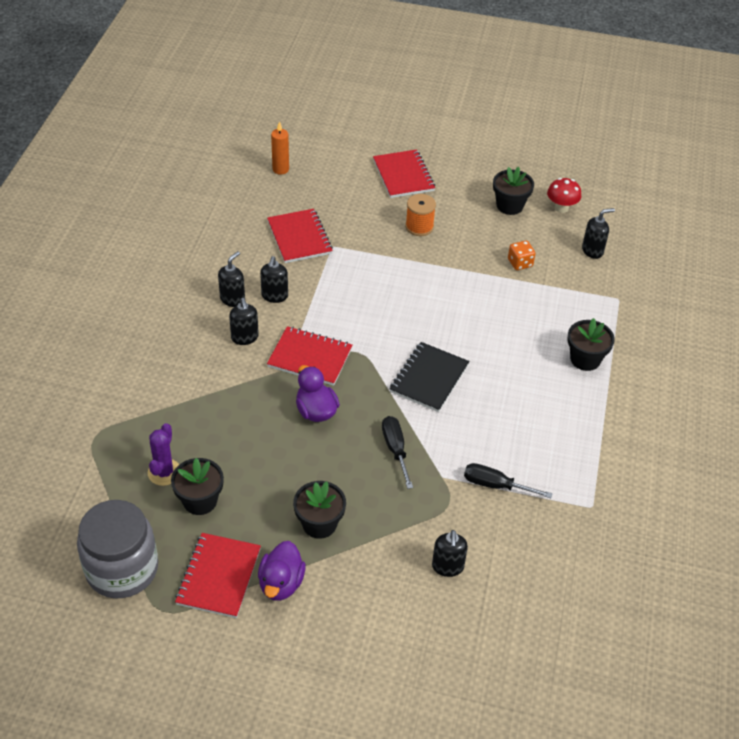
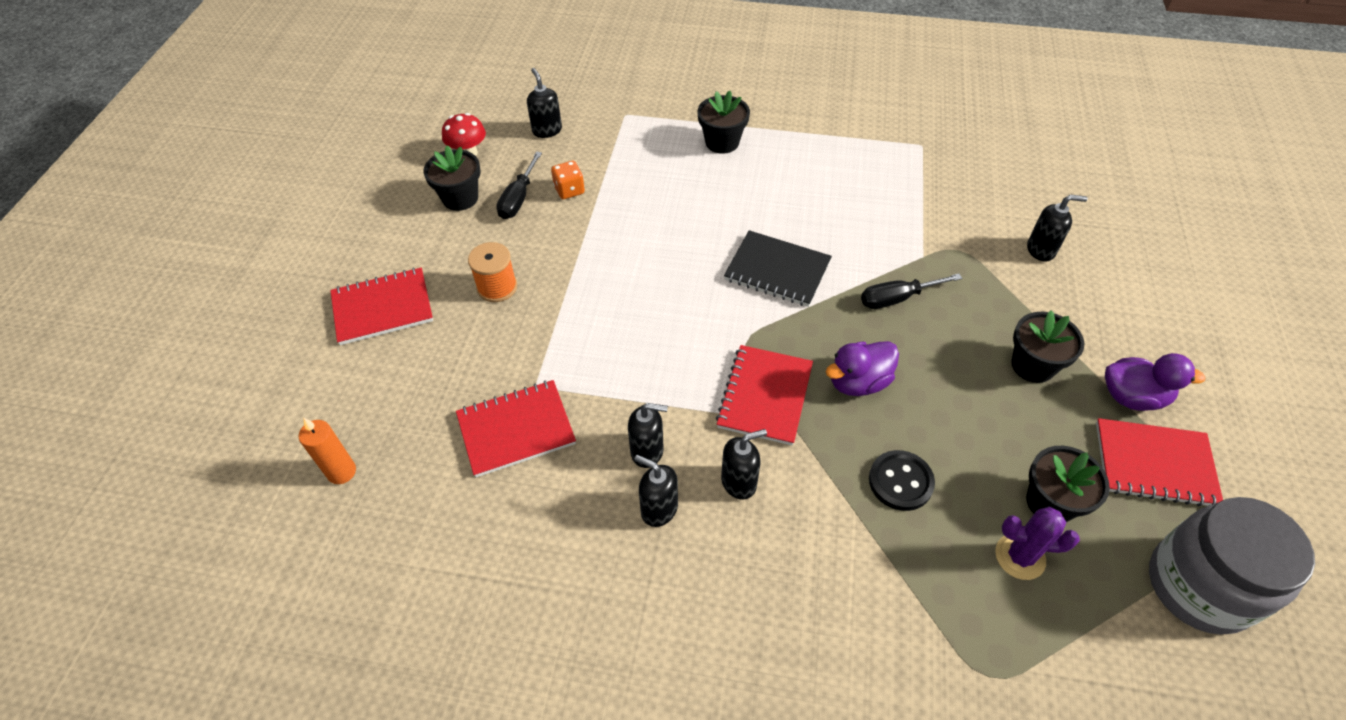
camera: 90 degrees left, 5 degrees up
black screwdriver [464,463,553,498] -> black screwdriver moved to [496,151,542,219]
none -> black button [869,450,935,511]

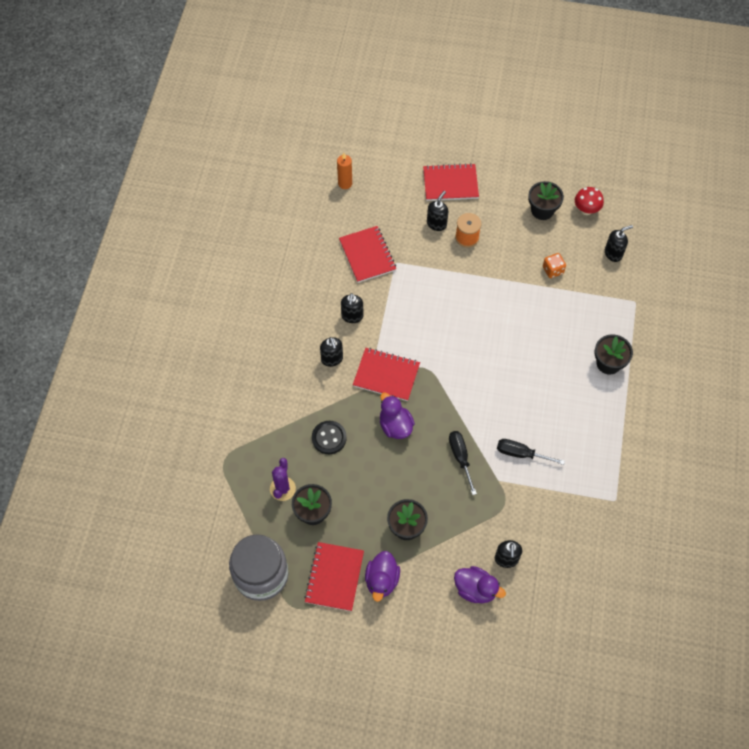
camera: 90 degrees right, 10 degrees up
red notebook [330,268,433,345] -> red notebook turned 75 degrees counterclockwise [423,163,479,201]
black screwdriver [496,151,542,219] -> black screwdriver moved to [497,439,565,465]
black soap dispenser [634,455,678,527] -> black soap dispenser moved to [427,191,448,231]
black notebook [724,230,832,307] -> none
none -> purple duck [454,566,506,603]

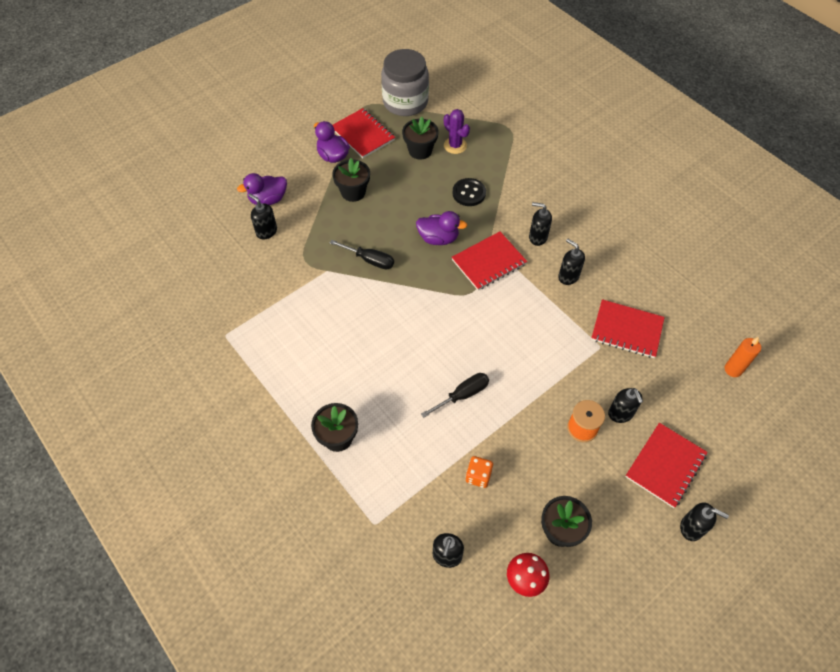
camera: 130 degrees right, 5 degrees down
black screwdriver [497,439,565,465] -> black screwdriver moved to [421,373,489,418]
none -> black soap dispenser [680,502,729,541]

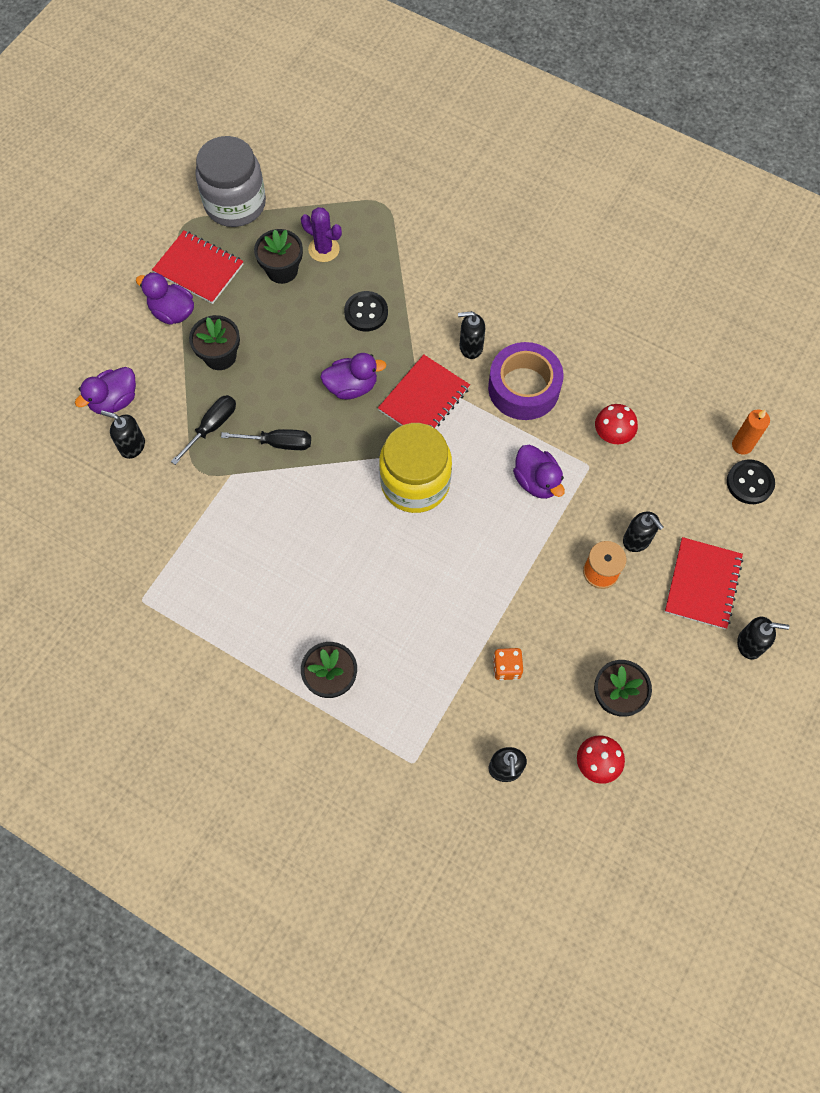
camera: 20 degrees left, 10 degrees up
black screwdriver [421,373,489,418] -> black screwdriver moved to [171,395,236,465]
black soap dispenser [558,239,585,285] -> purple tape [488,342,564,420]
red notebook [591,299,665,358] -> red mushroom [595,404,638,444]
none -> yellow jar [379,423,452,513]
none -> purple duck [513,445,565,499]
none -> black button [727,459,775,504]

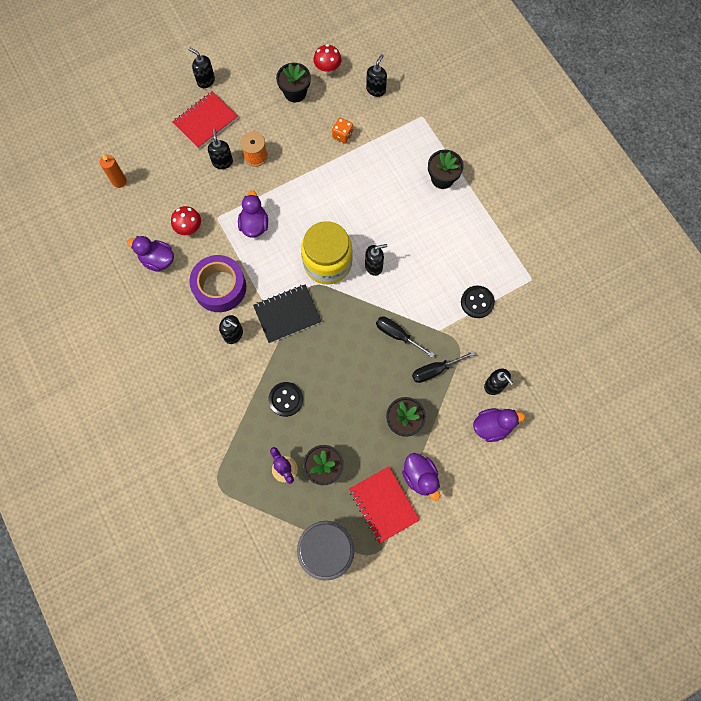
camera: 150 degrees left, 5 degrees up
purple duck [320,353,387,399] -> purple duck moved to [127,236,174,272]
red notebook [378,355,470,428] -> black notebook [253,284,322,343]
black button [727,459,775,504] -> black button moved to [461,285,495,318]
none -> black soap dispenser [365,244,387,276]

